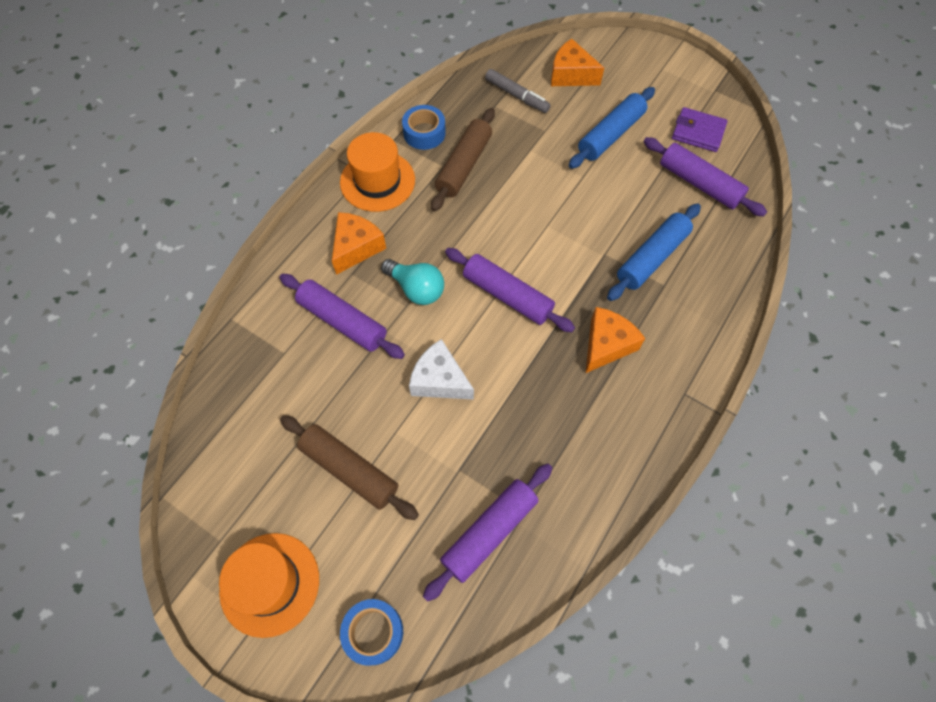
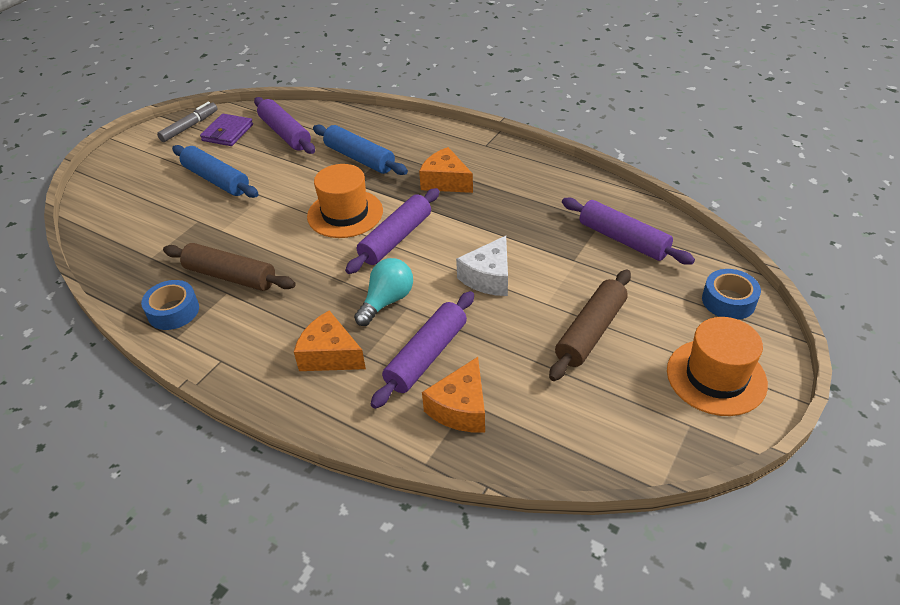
camera: 90 degrees left, 20 degrees down
orange hat [340,132,415,212] -> orange hat moved to [307,164,383,238]
grey marker [485,69,551,113] -> grey marker moved to [157,102,218,142]
orange cheese [551,39,604,86] -> orange cheese moved to [422,357,485,432]
purple rolling pin [643,137,767,217] -> purple rolling pin turned 75 degrees counterclockwise [254,97,315,154]

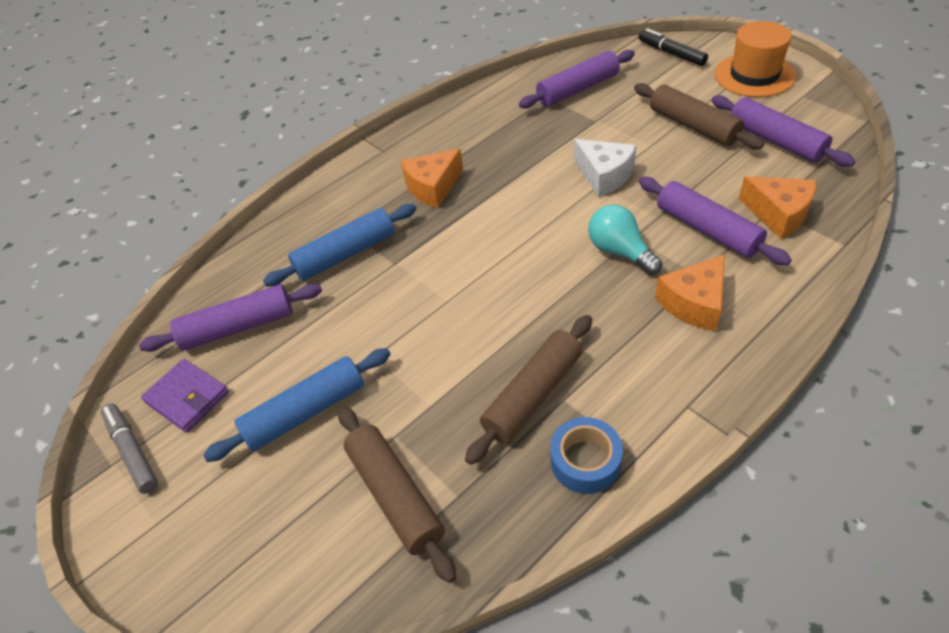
camera: 70 degrees left, 5 degrees up
orange hat [307,164,383,238] -> none
purple rolling pin [345,188,439,274] -> purple rolling pin moved to [712,95,855,167]
blue tape [702,269,761,320] -> black marker [639,28,708,66]
none -> brown rolling pin [338,406,456,583]

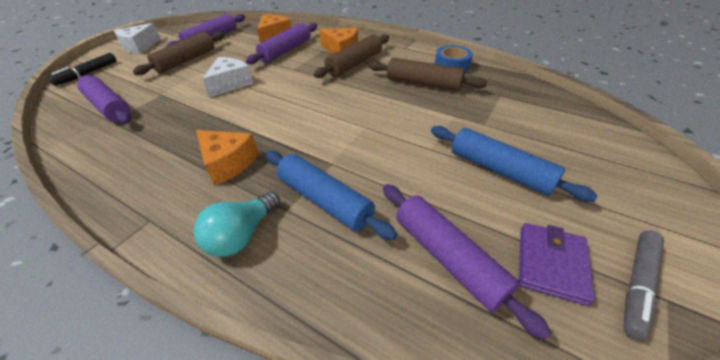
camera: 110 degrees left, 5 degrees down
brown rolling pin [338,406,456,583] -> brown rolling pin moved to [314,35,389,78]
turquoise light bulb [588,204,662,275] -> turquoise light bulb moved to [193,192,280,257]
orange hat [715,21,796,97] -> white cheese [114,23,161,54]

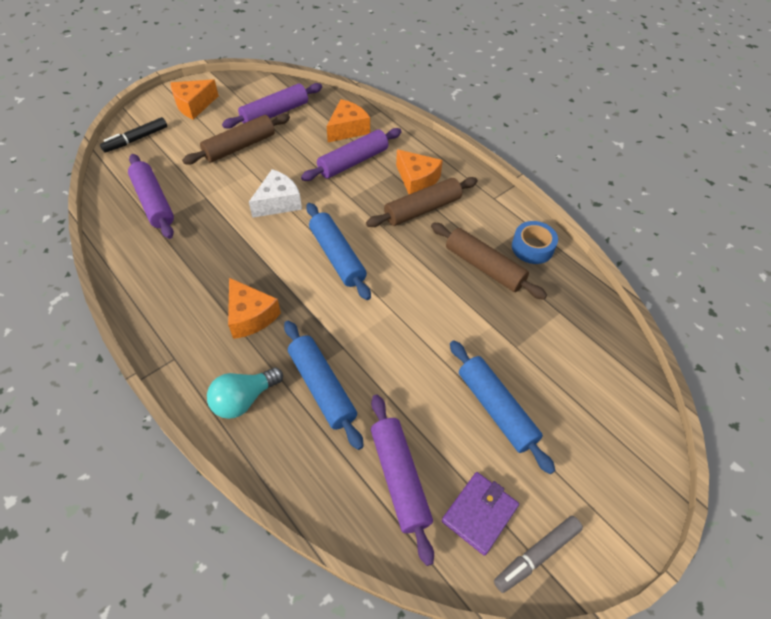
camera: 15 degrees right, 10 degrees up
white cheese [114,23,161,54] -> orange cheese [171,79,219,120]
none -> blue rolling pin [306,203,371,300]

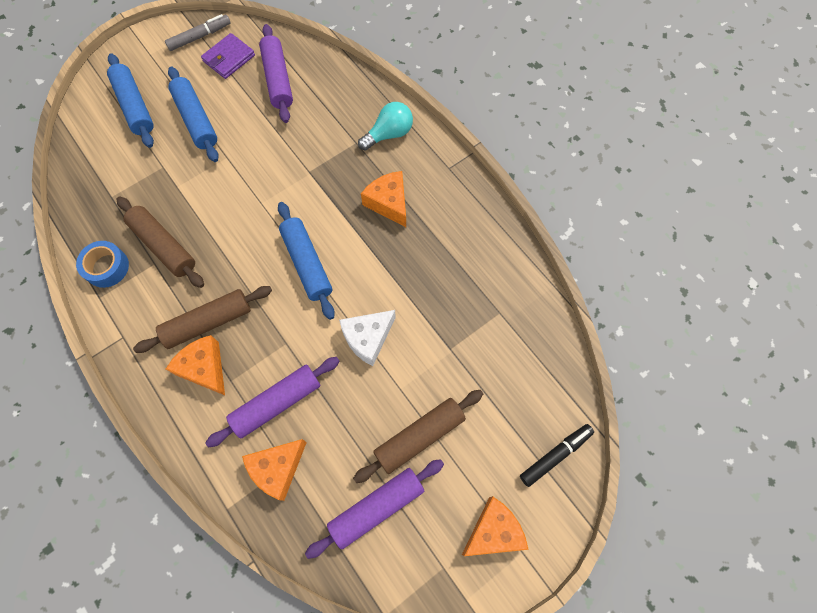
camera: 175 degrees left, 15 degrees up
purple rolling pin [128,154,174,239] -> none
blue rolling pin [284,321,364,450] -> blue rolling pin moved to [107,53,154,148]

